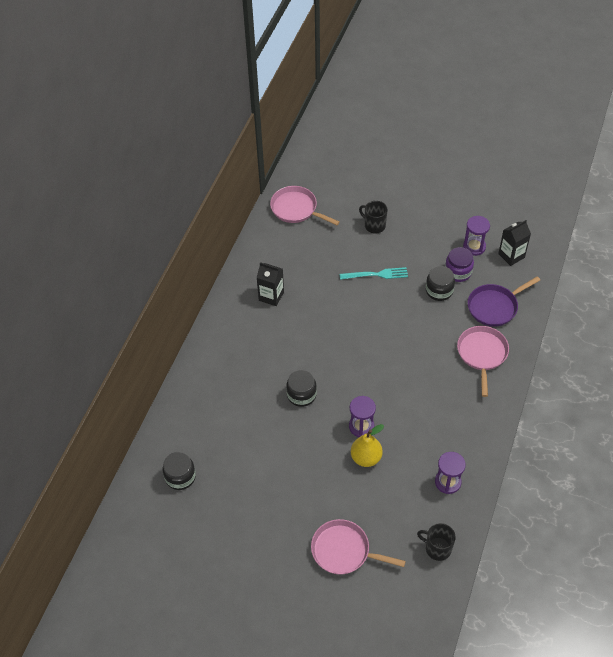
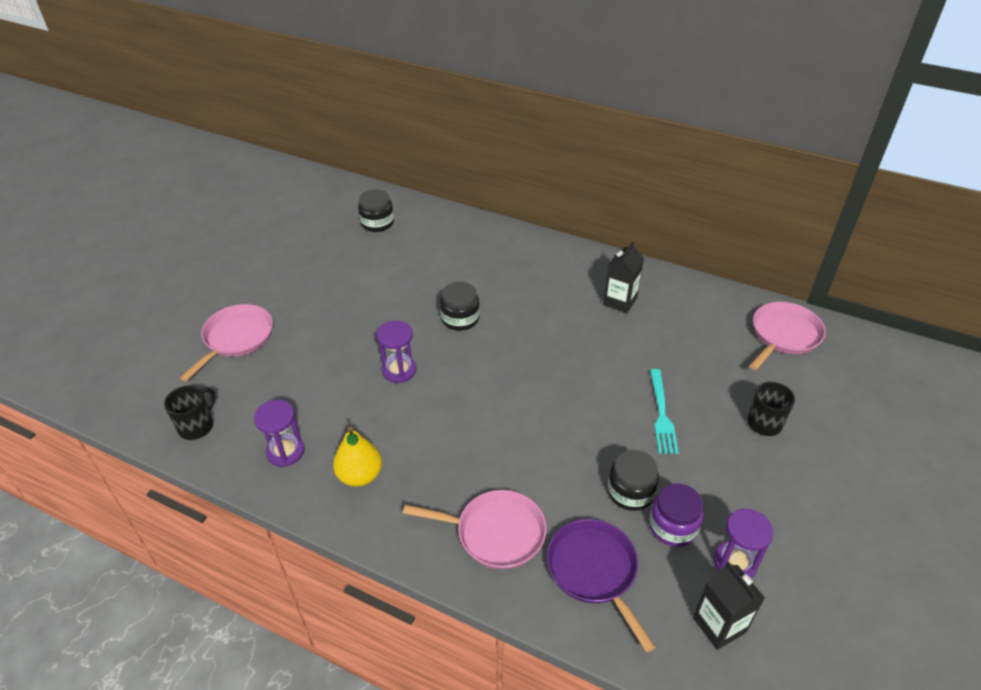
camera: 95 degrees right, 10 degrees down
yellow pear [351,424,384,467] -> yellow pear moved to [333,426,382,487]

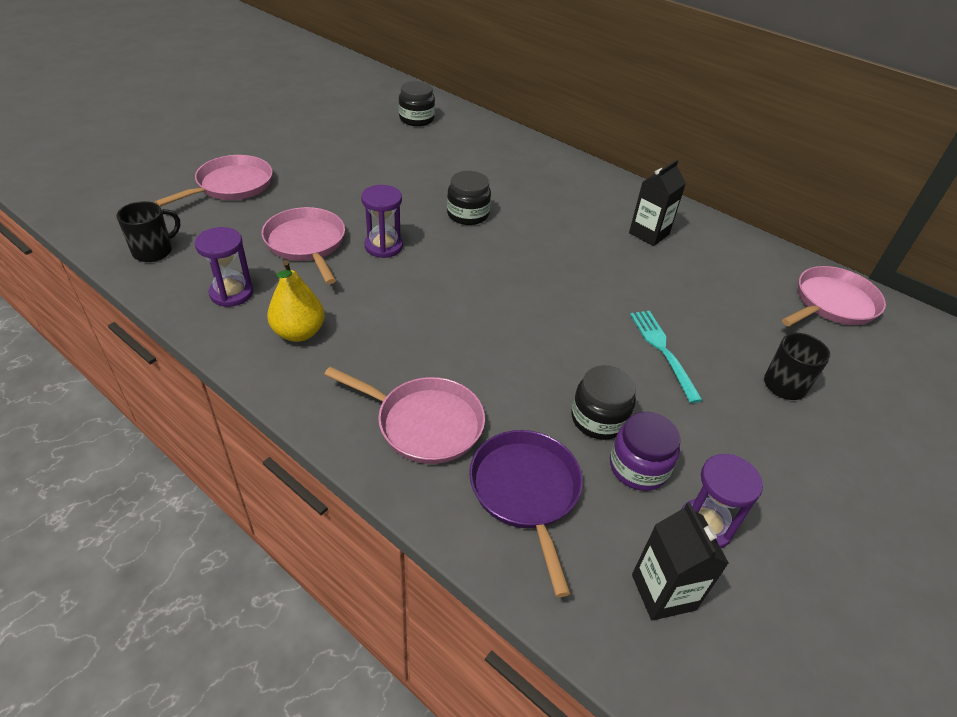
camera: 10 degrees right, 0 degrees up
turquoise fork [650,369,679,454] -> turquoise fork turned 150 degrees clockwise [630,311,702,403]
none -> pink pan [261,207,345,284]

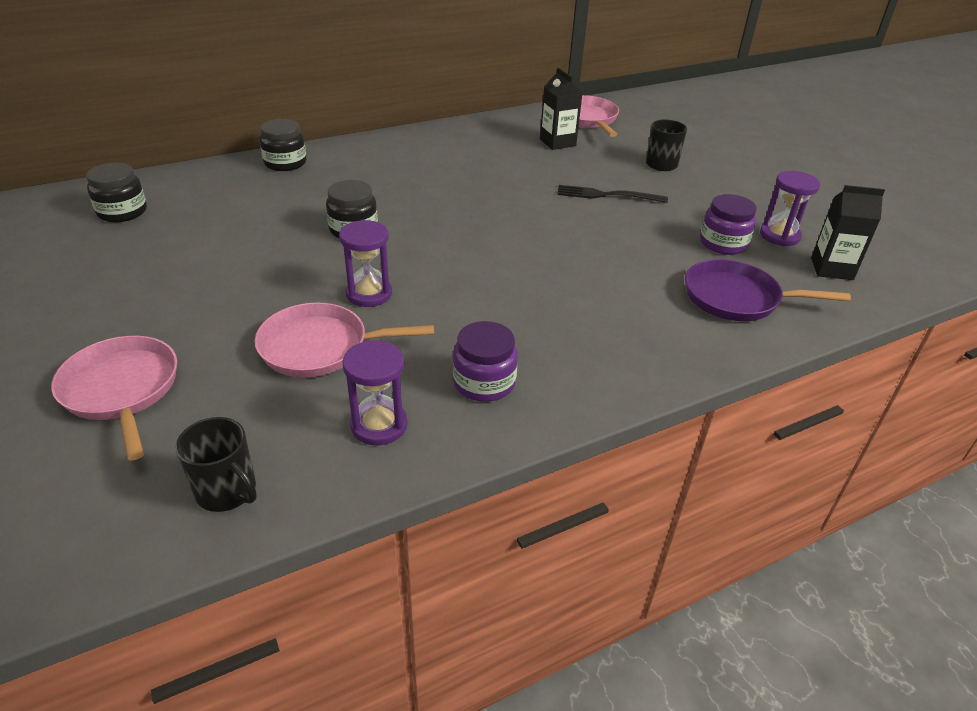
camera: 65 degrees left, 5 degrees down
black mug [116,201,181,262] -> black mug turned 150 degrees clockwise [176,417,257,512]
yellow pear [267,260,325,342] -> purple jar [453,321,518,402]
pink pan [324,367,485,464] -> none
black jar [572,365,636,440] -> black jar moved to [259,119,306,171]
black carton [629,160,686,246] -> black carton moved to [540,68,582,150]
turquoise fork [630,311,702,403] -> black fork [557,185,668,203]

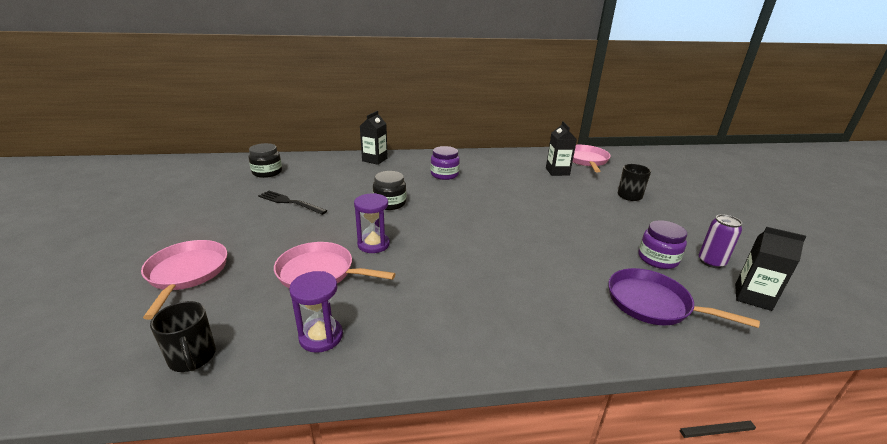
camera: 20 degrees right, 10 degrees down
black jar [259,119,306,171] -> black carton [360,111,388,165]
purple jar [453,321,518,402] -> purple jar moved to [431,146,460,180]
black fork [557,185,668,203] -> black fork moved to [258,191,327,215]
purple hourglass [760,171,820,246] -> purple can [699,214,742,268]

